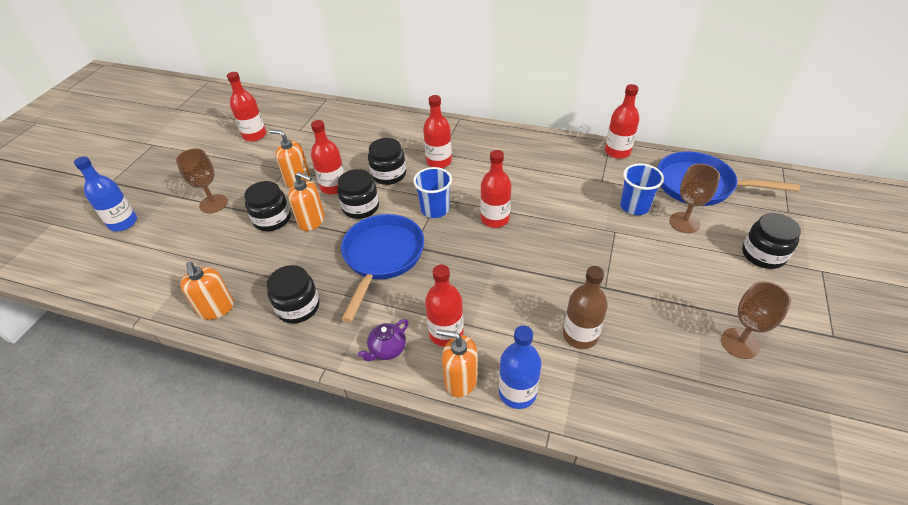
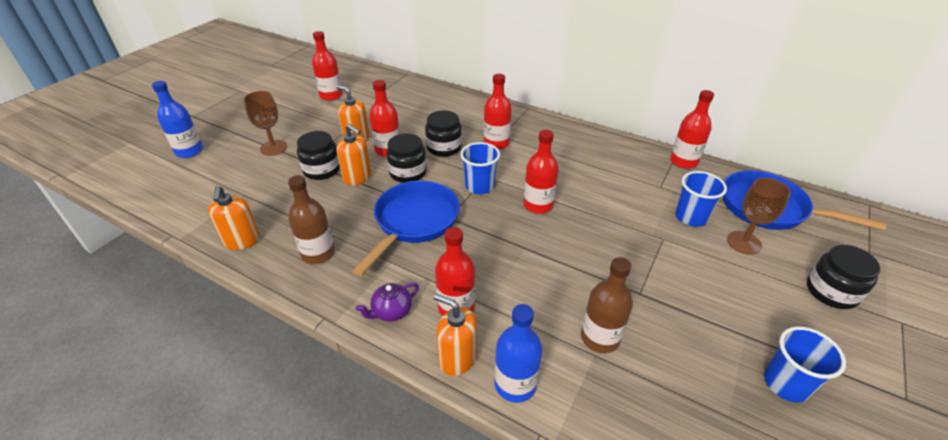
camera: 10 degrees right, 5 degrees down
black jar [267,265,320,324] -> brown bottle [288,175,335,264]
brown goblet [721,281,791,359] -> blue cup [764,326,846,403]

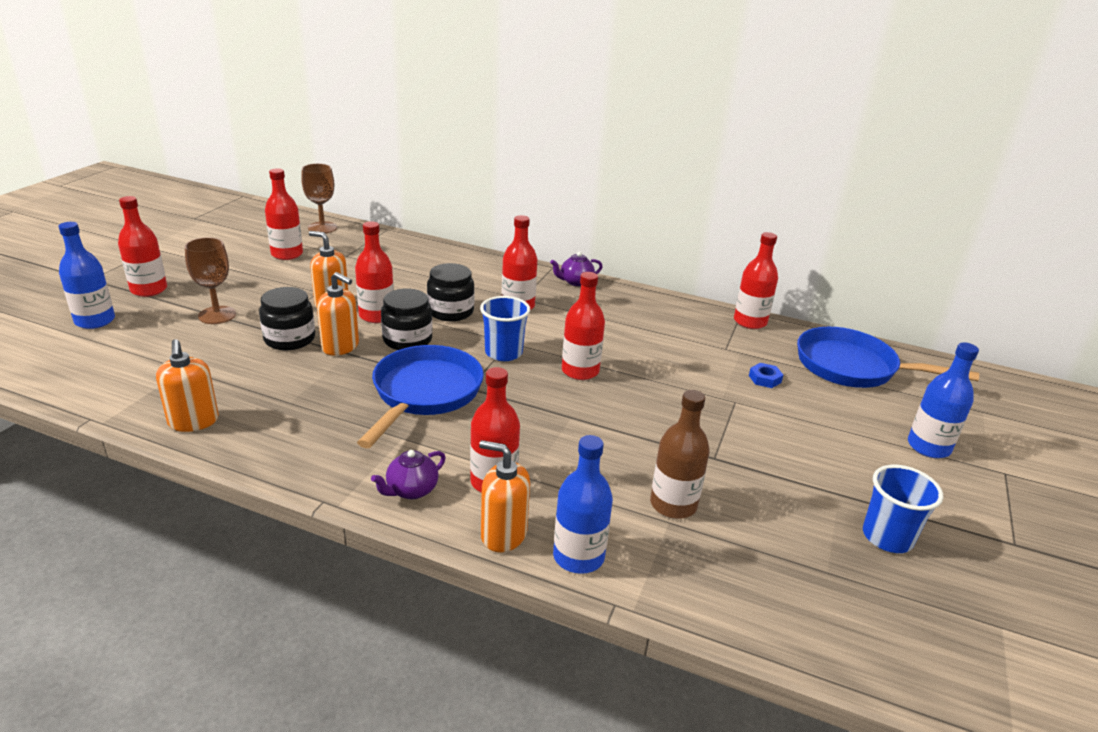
camera: 10 degrees left, 10 degrees down
brown bottle [288,175,335,264] -> none
blue cup [675,171,727,227] -> blue nut [749,363,783,388]
brown goblet [727,178,791,255] -> brown goblet moved to [301,163,337,233]
black jar [807,245,881,309] -> blue bottle [908,342,979,458]
none -> red bottle [118,196,167,297]
none -> purple teapot [550,252,603,286]

